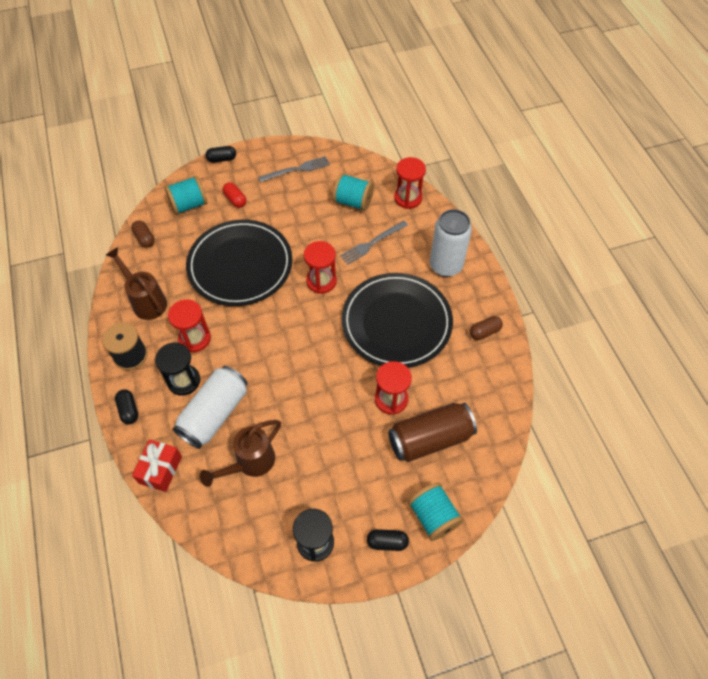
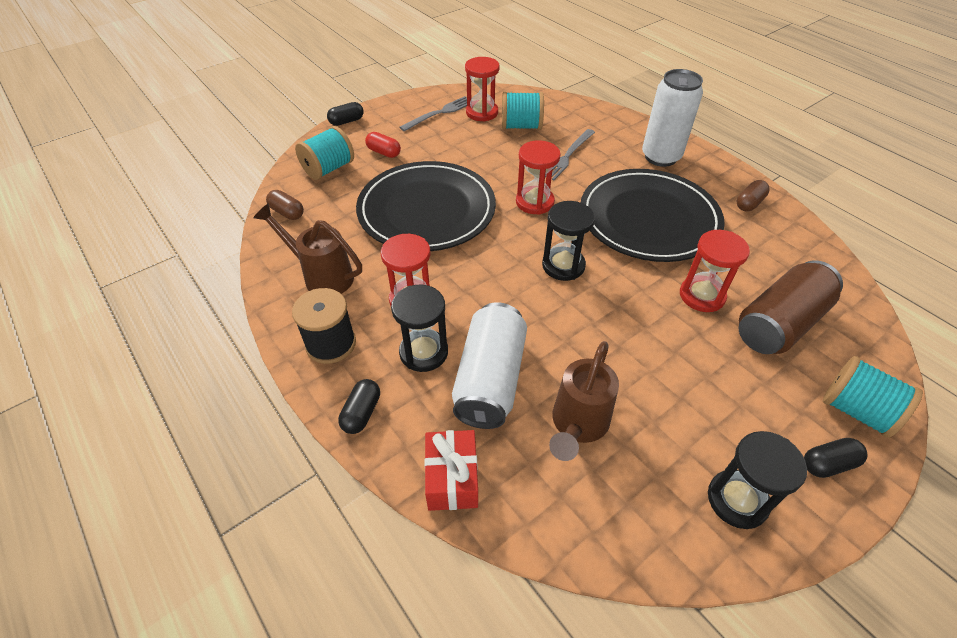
camera: 20 degrees left, 10 degrees down
black capsule [115,389,138,424] -> black capsule turned 60 degrees clockwise [338,379,380,434]
red hourglass [394,157,426,209] -> red hourglass moved to [465,57,500,121]
none -> black hourglass [542,201,595,281]

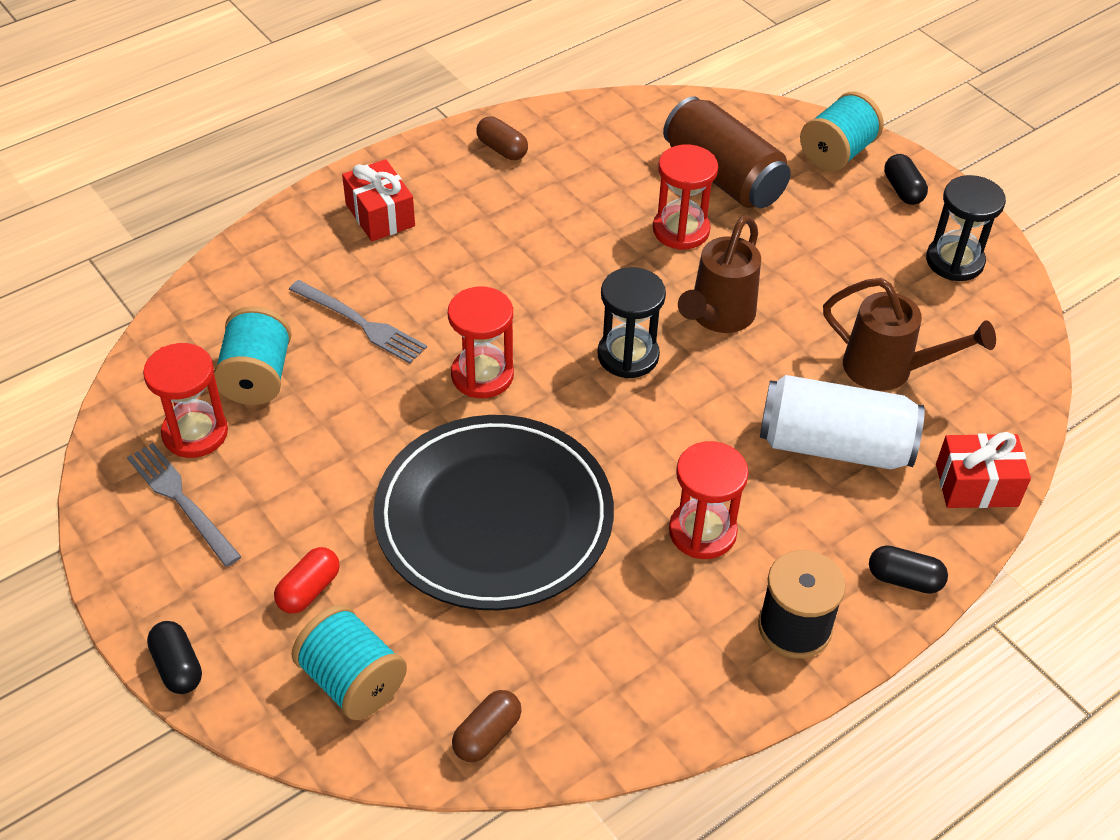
camera: 90 degrees left, 0 degrees up
brown watering can [253,203,362,294] -> brown watering can moved to [678,215,761,333]
black hourglass [391,285,448,372] -> none
black plate [581,169,725,262] -> none
white can [642,69,703,167] -> red gift [342,159,415,241]

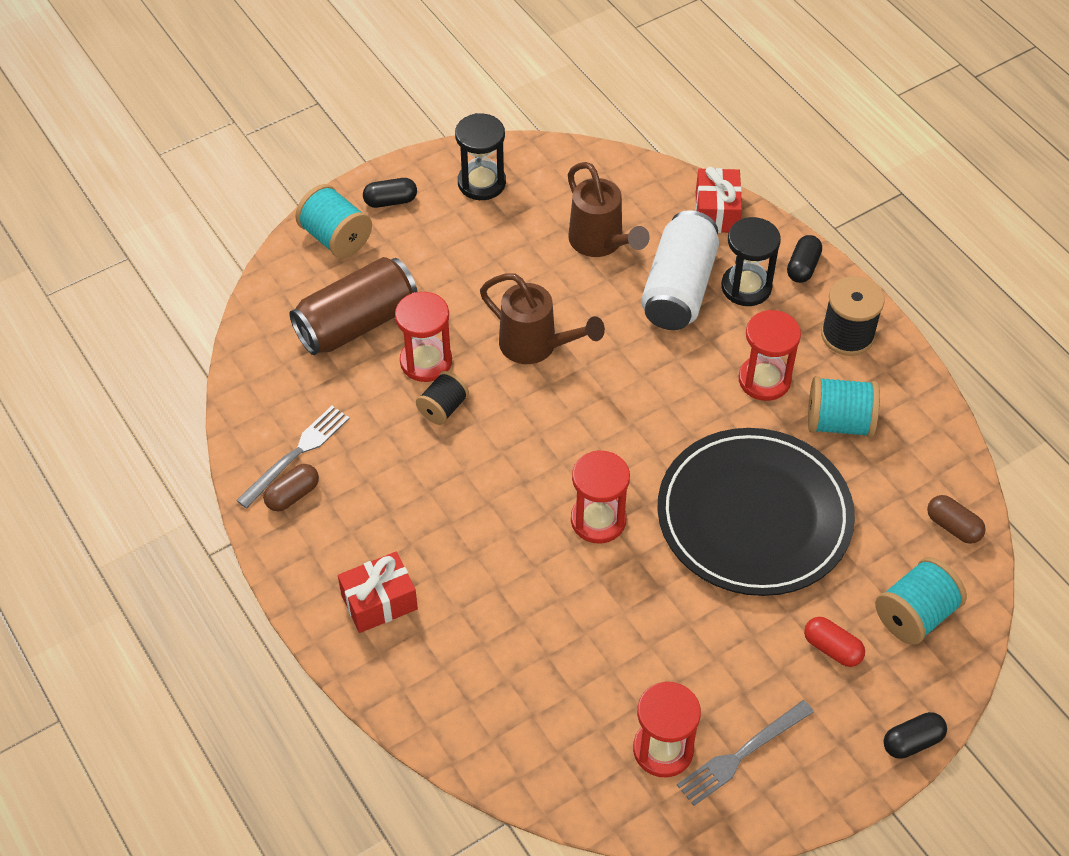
camera: 85 degrees left, 5 degrees up
turquoise spool [214,307,292,405] -> turquoise spool moved to [808,376,880,438]
grey fork [289,280,427,364] -> grey fork moved to [236,406,350,509]
black hourglass [598,267,666,378] -> black hourglass moved to [721,217,781,306]
brown watering can [823,278,996,391] -> brown watering can turned 120 degrees clockwise [568,162,650,257]
none -> black spool [416,371,469,425]

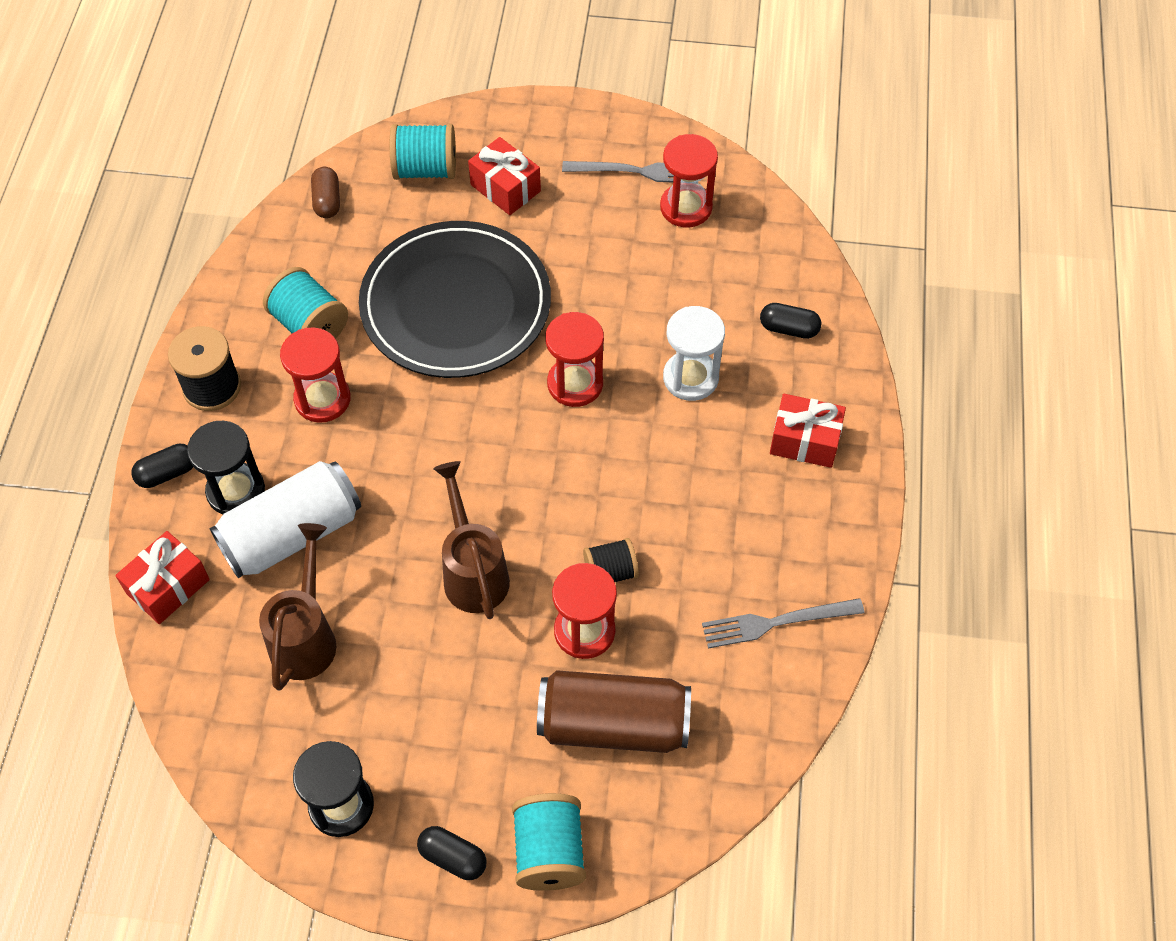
camera: 140 degrees left, 5 degrees up
brown capsule [263,464,319,511] -> none
red capsule [804,617,865,667] -> red gift [468,137,541,215]
black capsule [884,712,947,759] -> black capsule moved to [760,303,821,339]
none -> white hourglass [663,306,725,401]

